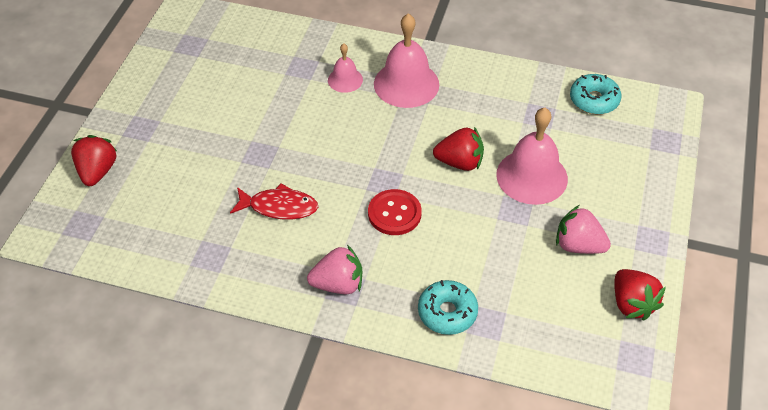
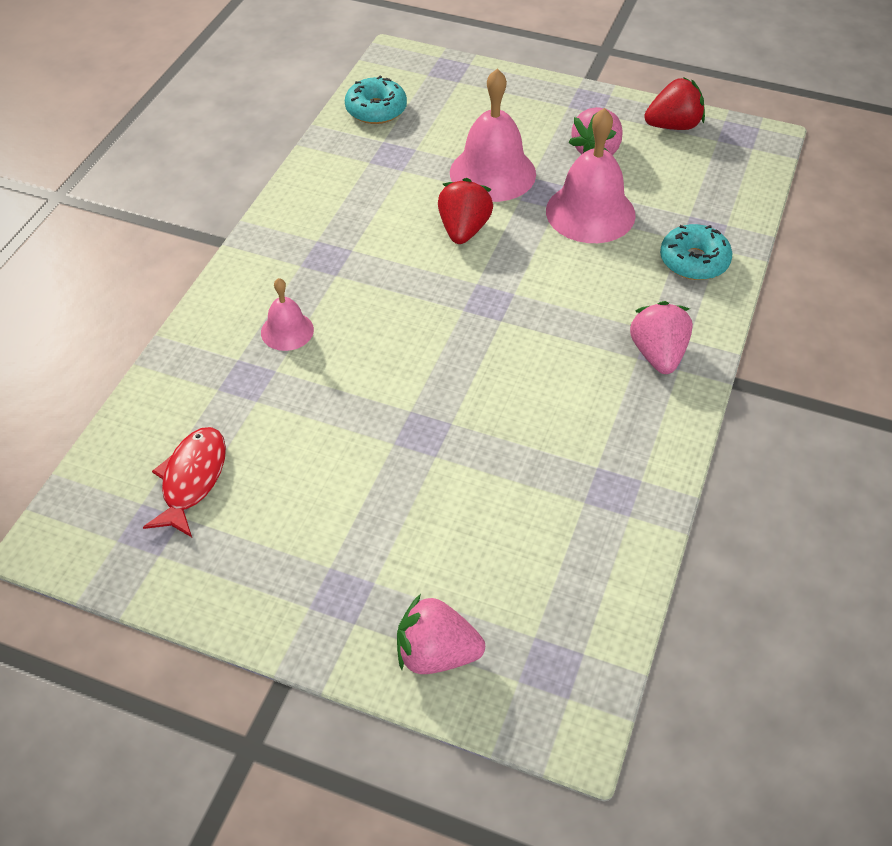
camera: 85 degrees left, 0 degrees up
red strawberry [71,135,117,186] -> pink strawberry [397,594,485,674]
red fish [230,183,318,220] -> red fish moved to [143,427,226,537]
red button [368,189,422,235] -> none
pink bell [374,13,439,108] -> pink bell moved to [546,108,636,243]

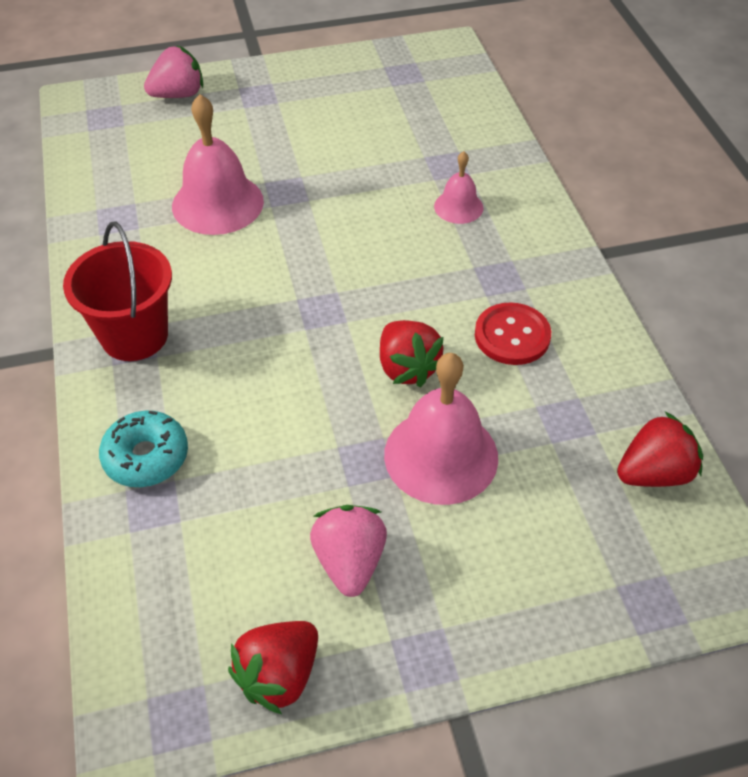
camera: 145 degrees right, 0 degrees up
red fish [143,427,226,537] -> none
turquoise donut [345,76,407,124] -> red strawberry [617,412,703,487]
pink bell [546,108,636,243] -> pink bell moved to [172,94,264,235]
pink strawberry [630,301,693,374] -> red bucket [63,222,172,361]
none -> red button [475,302,551,365]

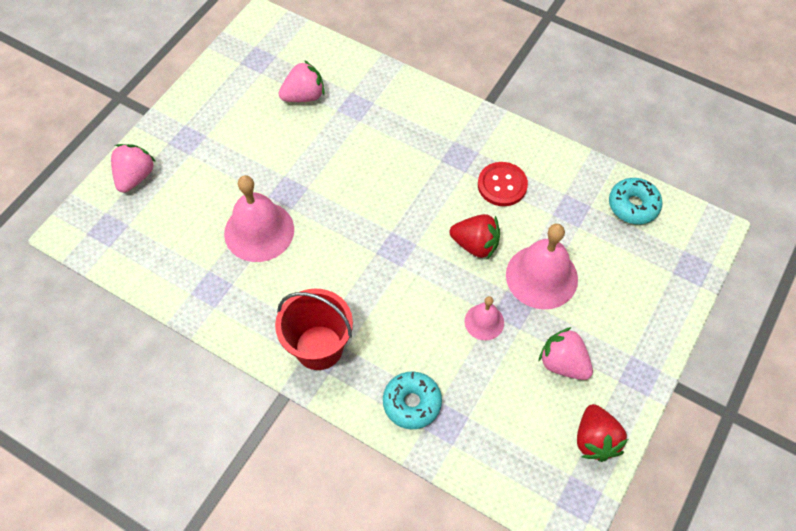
camera: 45 degrees left, 10 degrees up
pink bell [434,151,484,224] -> pink bell moved to [464,296,504,340]
red strawberry [617,412,703,487] -> turquoise donut [609,178,663,224]
none -> pink strawberry [279,60,325,102]

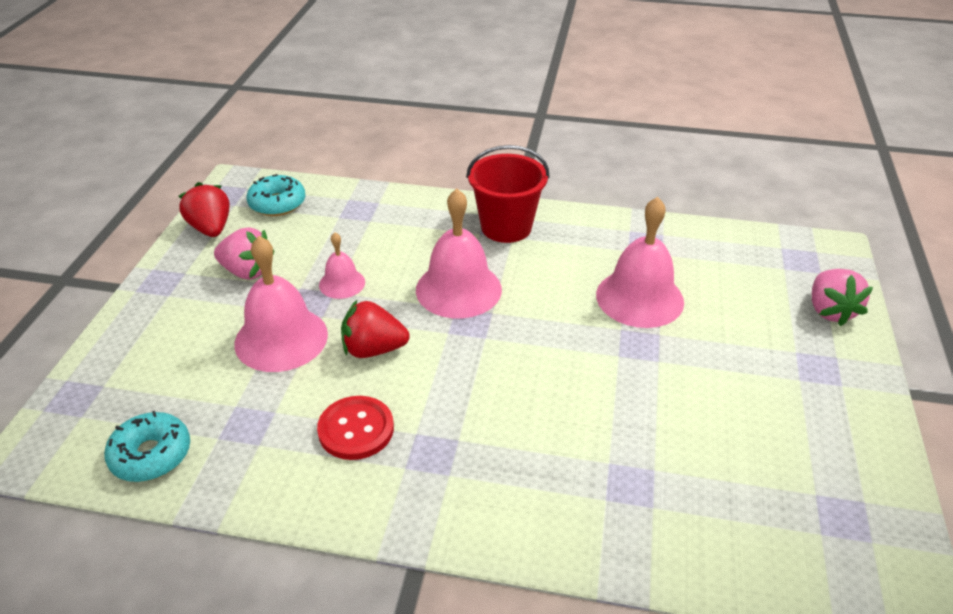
camera: 160 degrees right, 20 degrees down
pink strawberry [279,60,325,102] -> none
turquoise donut [383,371,442,429] -> turquoise donut moved to [247,174,305,216]
none -> pink bell [416,189,502,318]

